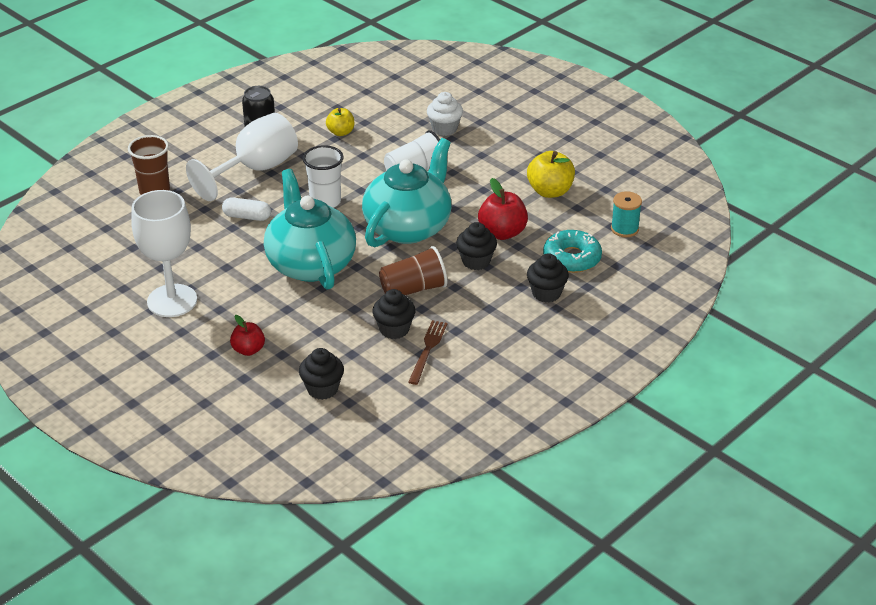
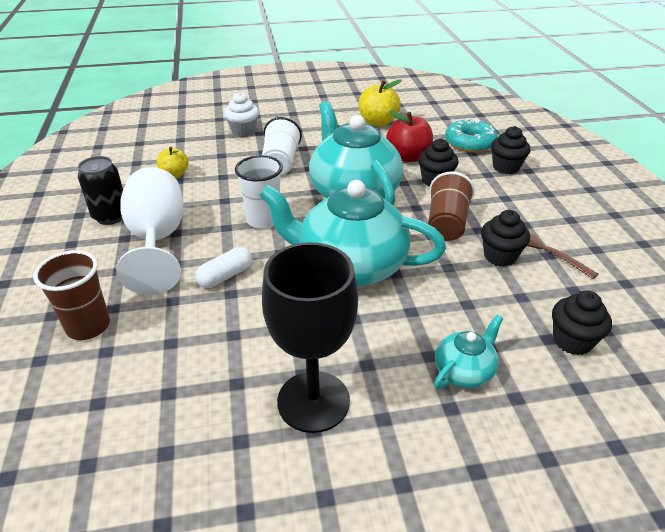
camera: 55 degrees left, 0 degrees up
white goblet [131,190,197,317] -> black goblet [262,242,358,433]
red apple [230,315,265,356] -> turquoise teapot [434,315,503,389]
turquoise spool [611,191,642,237] -> none

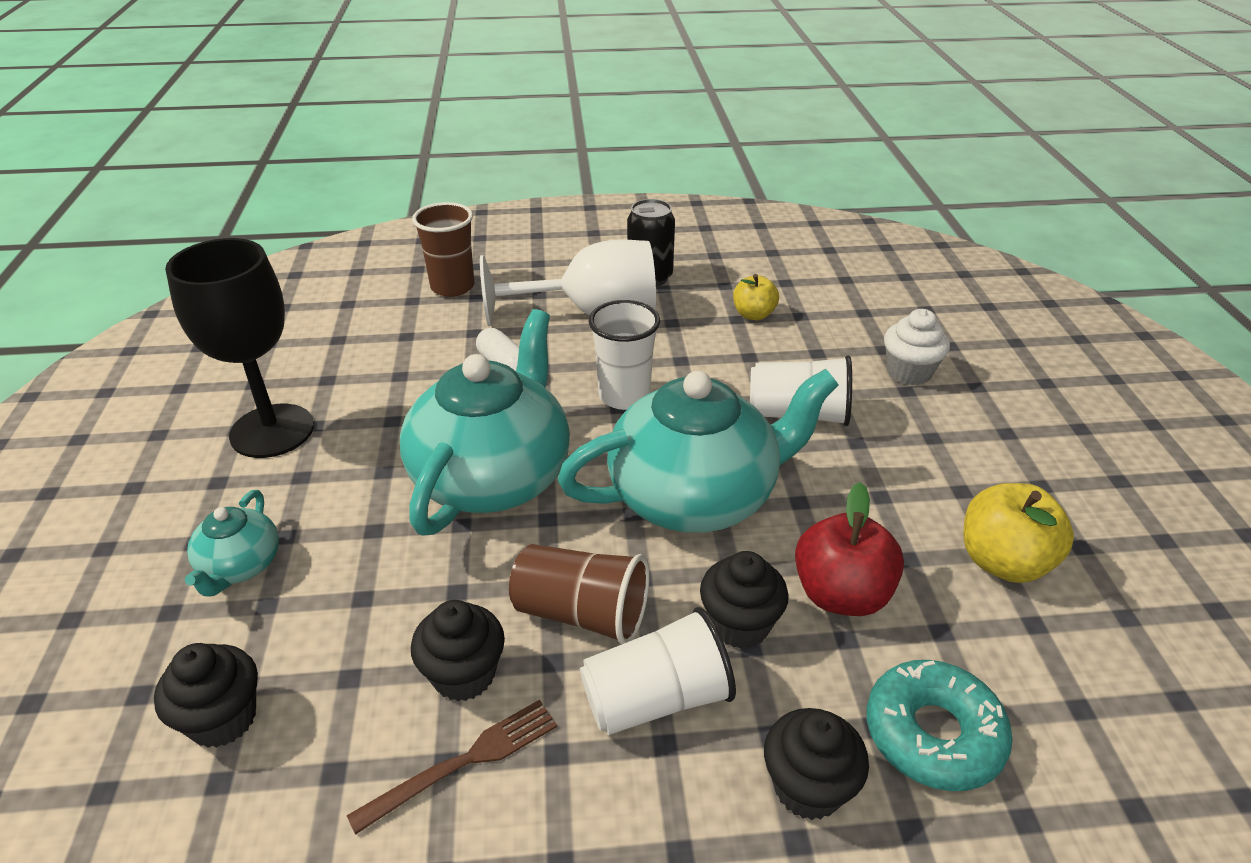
camera: 95 degrees right, 0 degrees up
turquoise teapot [434,315,503,389] -> turquoise teapot turned 45 degrees clockwise [185,490,279,597]
none -> white cup [580,607,736,735]

